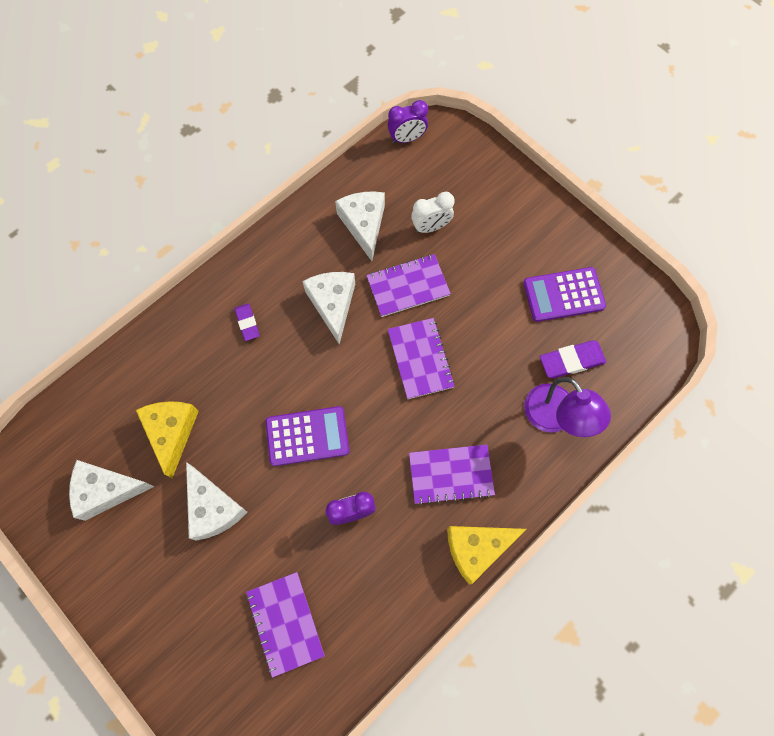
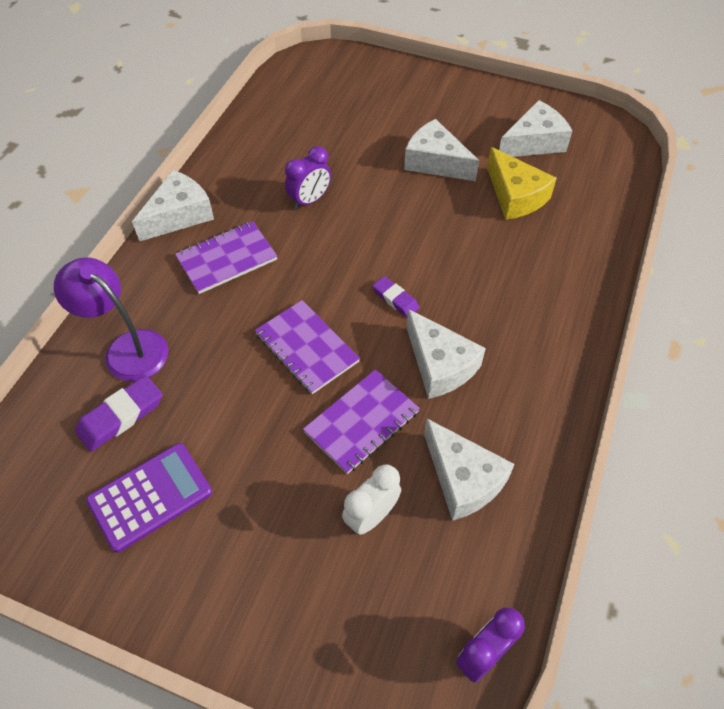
camera: 155 degrees right, 15 degrees down
purple eraser [235,303,260,341] -> purple eraser moved to [372,276,420,317]
purple notebook [246,572,325,678] -> none
purple calculator [266,406,350,466] -> none
yellow cheese [447,526,526,584] -> white cheese [132,170,214,242]

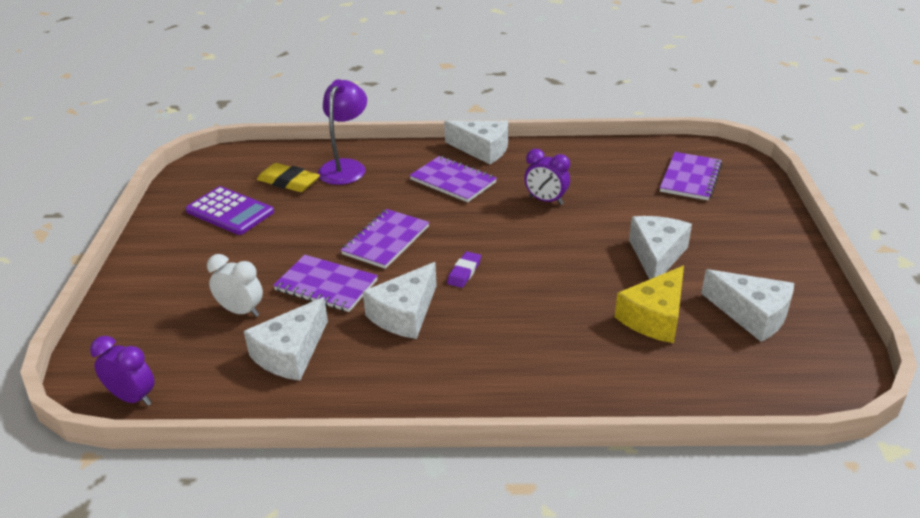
camera: 70 degrees right, 20 degrees down
purple eraser [75,375,162,452] -> yellow eraser [257,163,320,192]
none -> purple notebook [660,152,722,200]

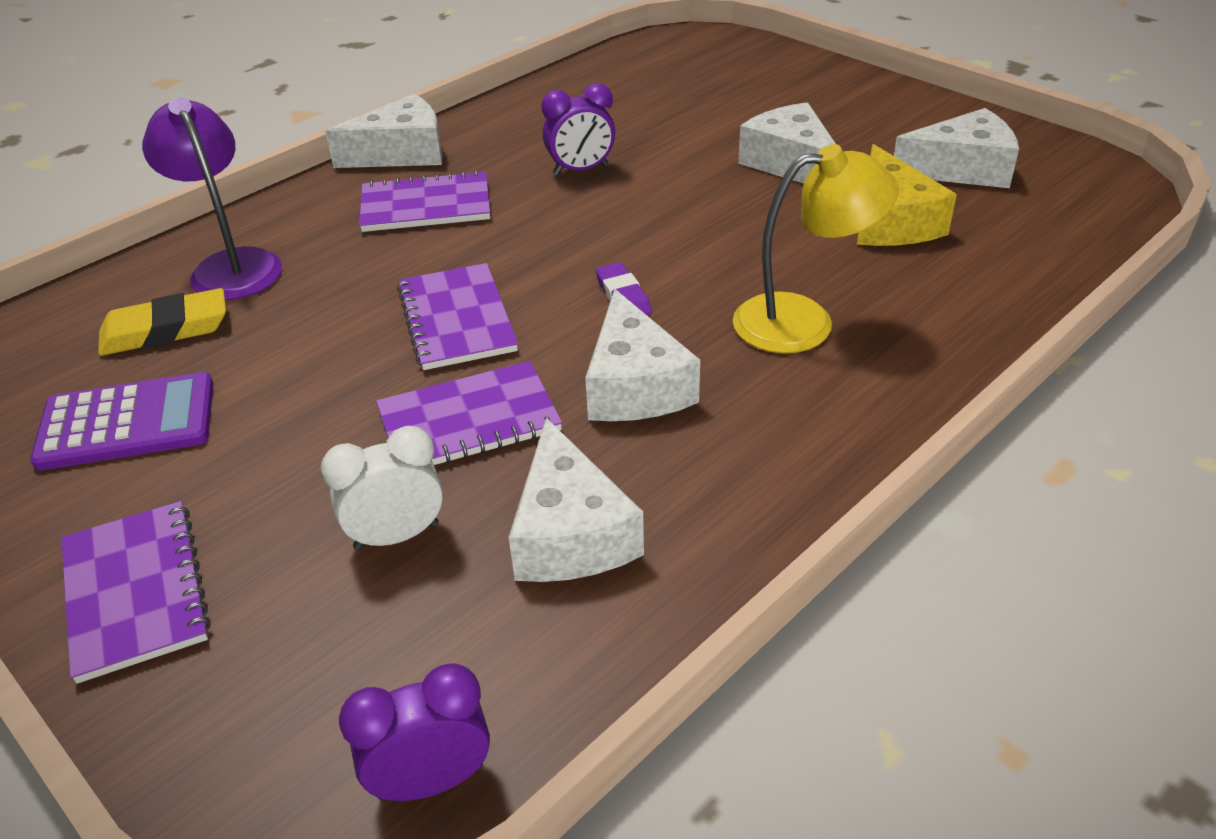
camera: 45 degrees left, 5 degrees up
purple notebook [660,152,722,200] -> purple notebook moved to [61,501,211,684]
none -> yellow lamp [733,144,899,353]

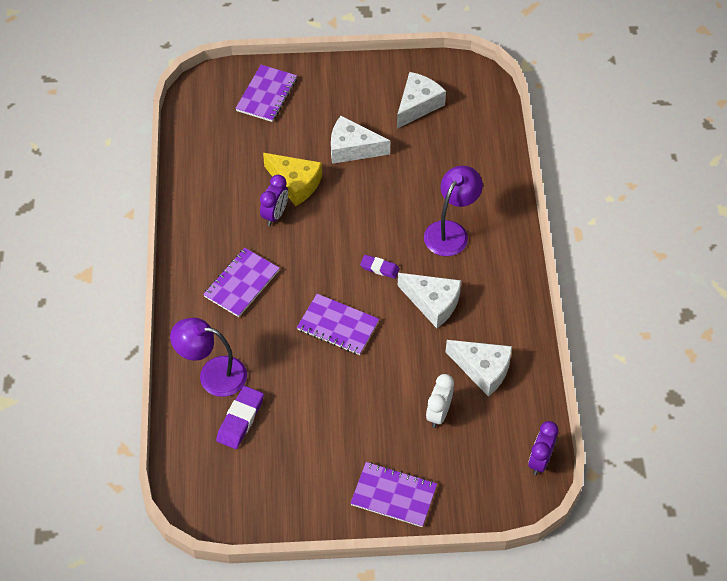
camera: 50 degrees left, 15 degrees up
purple calculator [30,372,214,471] -> none
yellow eraser [98,288,226,356] -> purple eraser [216,386,264,449]
white cheese [325,94,442,168] -> none
purple notebook [376,361,562,465] -> purple notebook moved to [235,65,297,122]
yellow lamp [733,144,899,353] -> purple lamp [424,165,483,256]
yellow cheese [857,144,957,246] -> yellow cheese moved to [263,153,322,206]

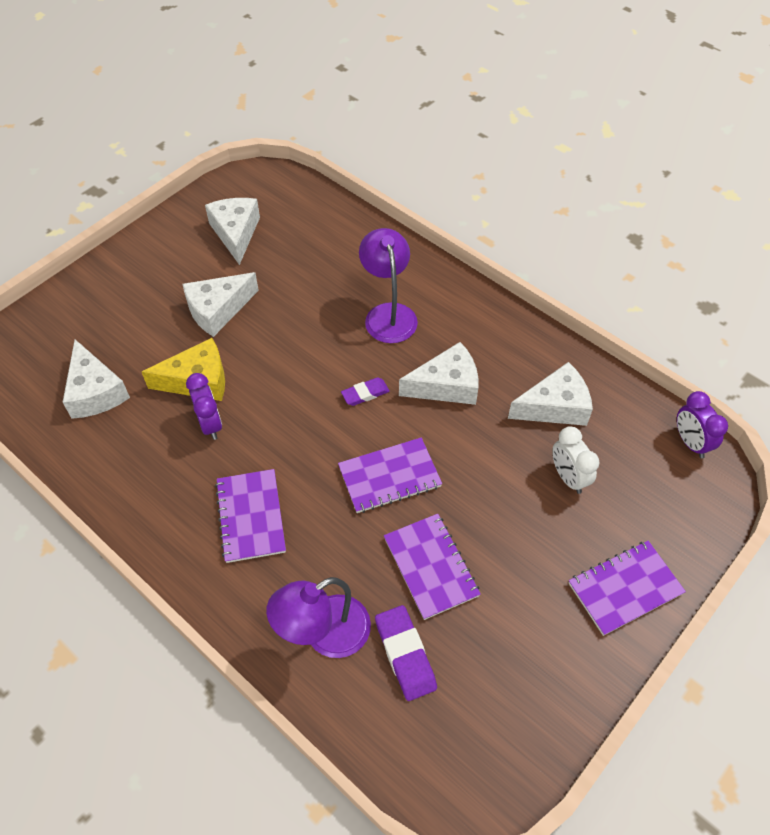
camera: 45 degrees left, 0 degrees up
purple notebook [235,65,297,122] -> purple notebook moved to [384,514,481,620]
none -> white cheese [63,340,130,419]

